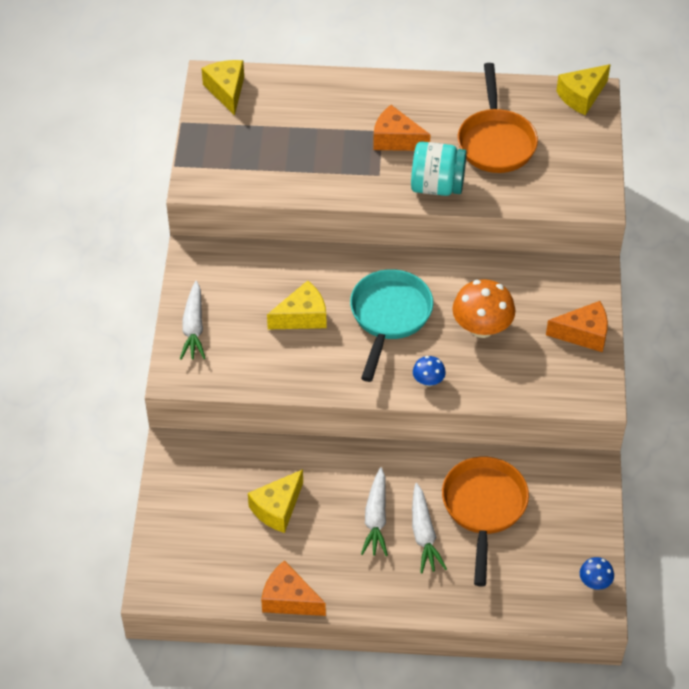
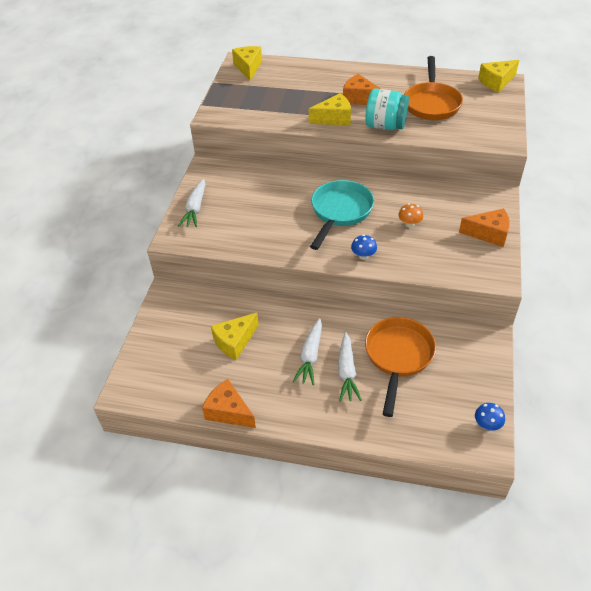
camera: 10 degrees right, 5 degrees down
yellow cheese [267,280,326,329] -> yellow cheese moved to [309,93,351,125]
orange mushroom [452,279,515,338] -> orange mushroom [398,203,423,228], size x0.52

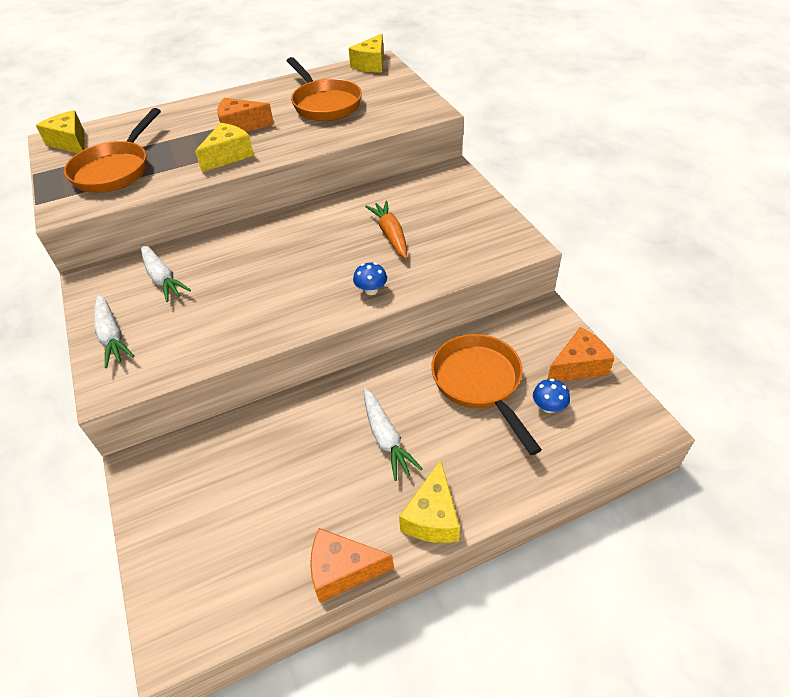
camera: 35 degrees left, 0 degrees up
yellow cheese [211,313,259,360] -> yellow cheese moved to [399,460,460,543]
turquoise pan [310,180,374,250] -> none
white carrot [338,332,362,402] -> white carrot moved to [141,244,191,302]
turquoise jar [365,88,409,130] -> none
orange mushroom [398,203,423,228] -> orange carrot [365,200,407,259]
orange cheese [459,208,510,247] -> orange cheese moved to [548,327,614,381]
blue mushroom [475,403,505,431] -> blue mushroom moved to [533,379,570,413]
none -> orange pan [64,108,161,193]

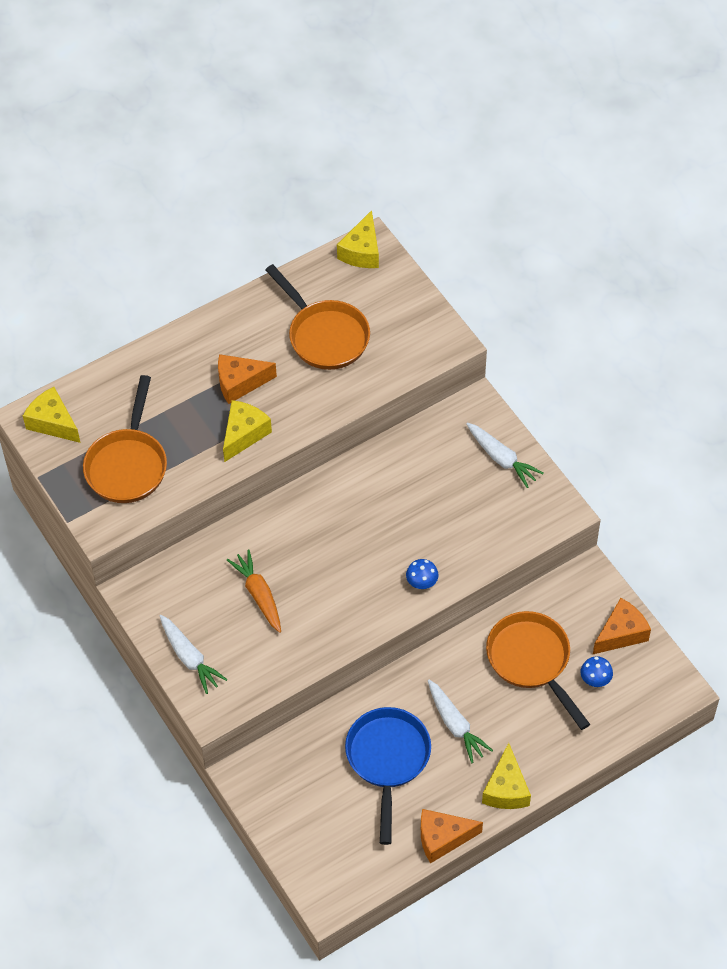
camera: 10 degrees left, 10 degrees up
white carrot [141,244,191,302] -> white carrot moved to [466,422,544,488]
orange carrot [365,200,407,259] -> orange carrot moved to [227,549,281,633]
none -> blue pan [345,707,431,845]

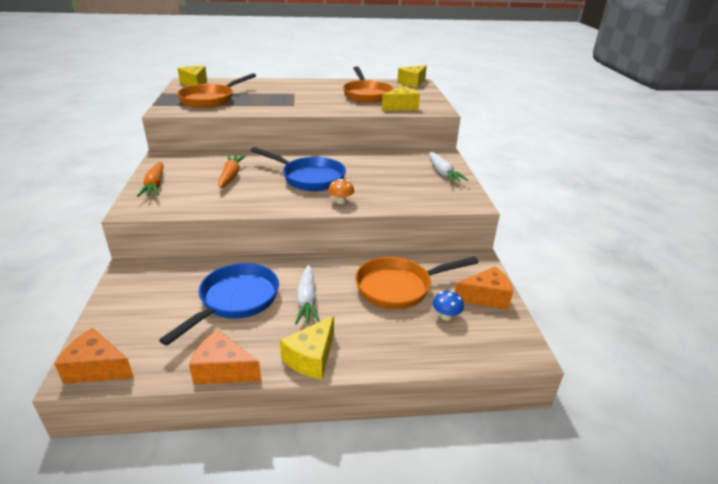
camera: 25 degrees right, 25 degrees down
white carrot [160,615,228,694] -> orange carrot [137,162,164,197]
orange cheese [218,354,277,404] -> orange cheese moved to [54,328,134,384]
yellow cheese [223,400,272,462] -> yellow cheese moved to [382,86,420,111]
blue mushroom [406,559,438,589] -> orange mushroom [328,179,354,204]
orange pan [486,611,590,730] -> orange pan turned 105 degrees counterclockwise [355,257,479,309]
none -> blue pan [251,147,346,191]

